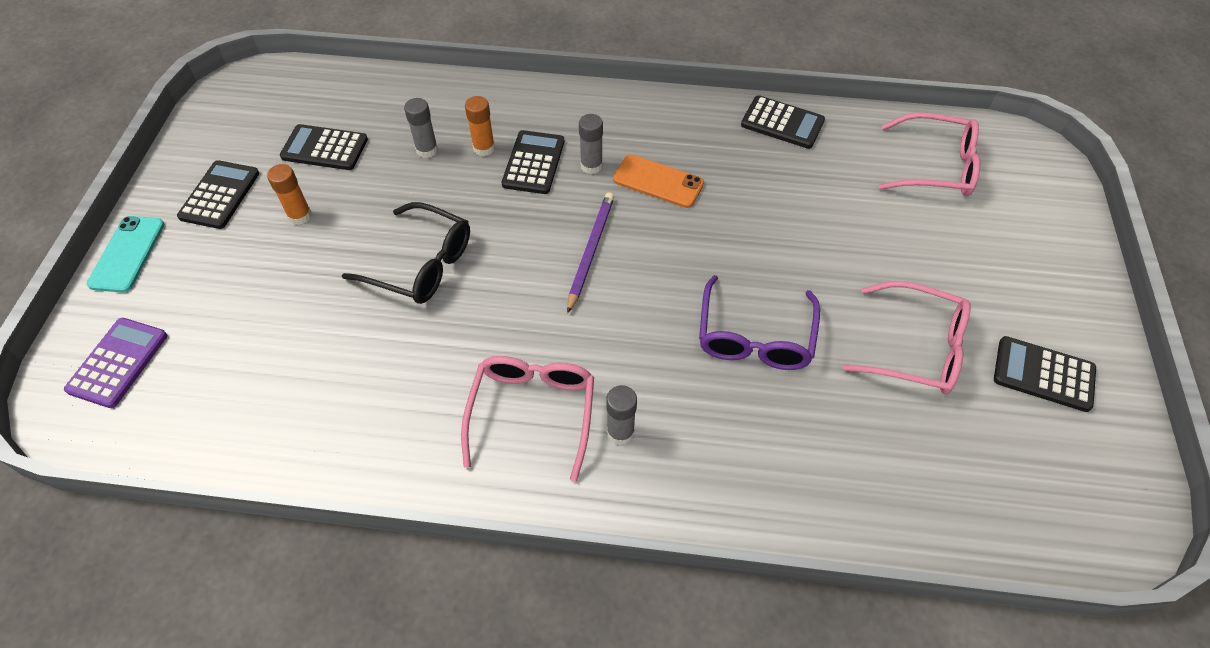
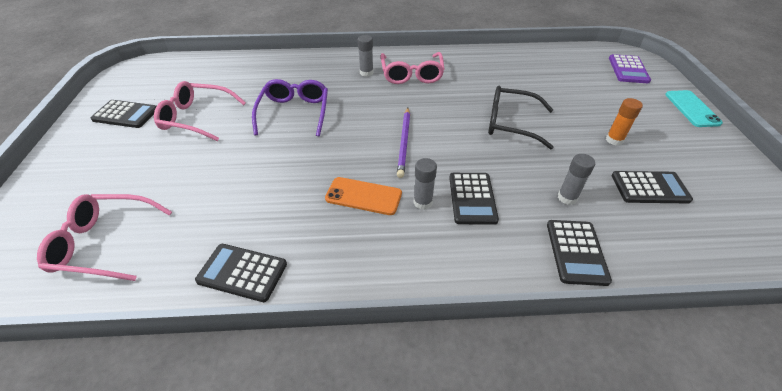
camera: 170 degrees right, 10 degrees down
black calculator [177,160,259,229] -> black calculator moved to [547,220,612,286]
orange glue stick [465,96,495,156] -> none

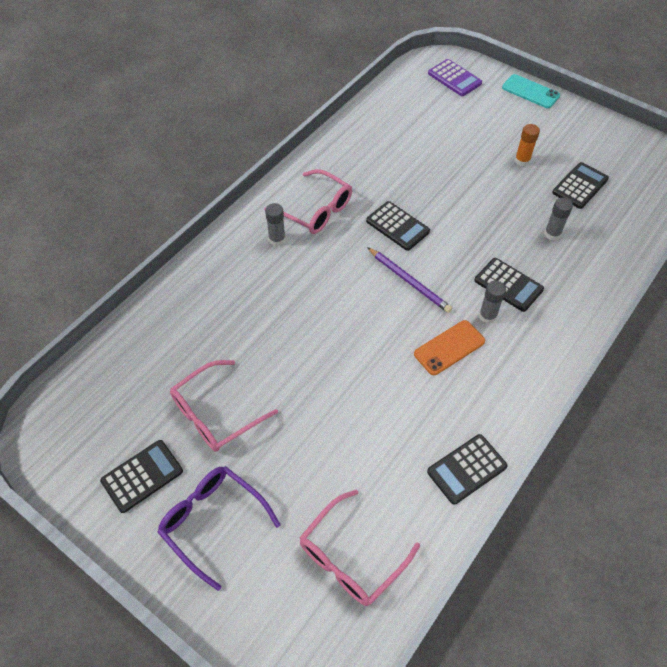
camera: 50 degrees left, 10 degrees up
purple glasses [252,79,328,136] -> purple glasses moved to [157,466,281,591]
black glasses [488,86,554,149] -> none
black calculator [547,220,612,286] -> black calculator moved to [366,201,430,251]

